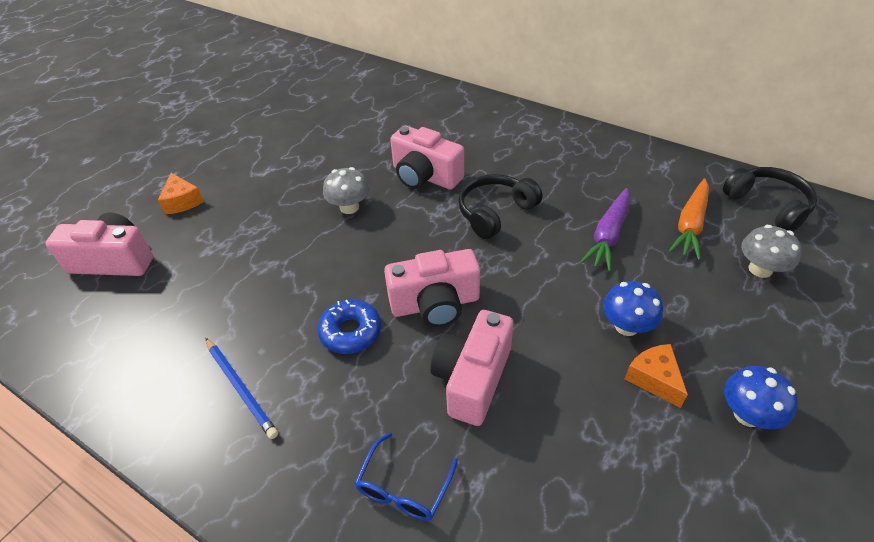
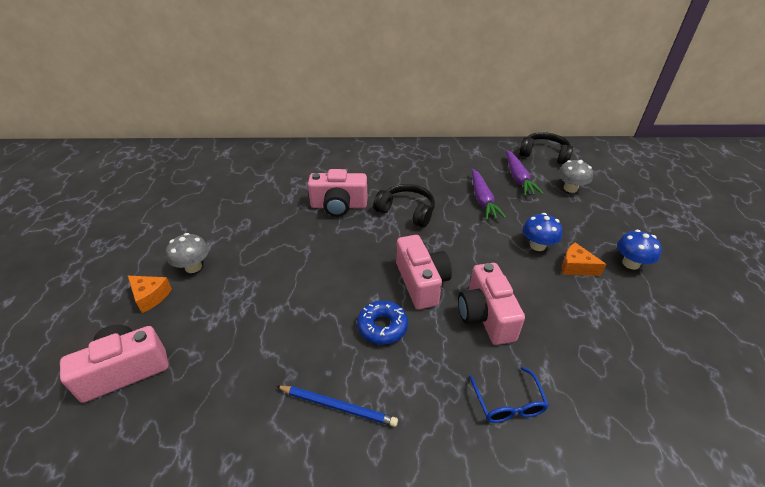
camera: 35 degrees left, 5 degrees down
grey mushroom [323,167,370,214] -> grey mushroom moved to [166,233,209,273]
pink camera [384,249,480,327] -> pink camera turned 60 degrees counterclockwise [396,235,452,310]
black headphones [458,174,542,239] -> black headphones turned 105 degrees clockwise [373,184,435,228]
orange carrot [669,178,709,260] -> purple carrot [506,150,544,196]

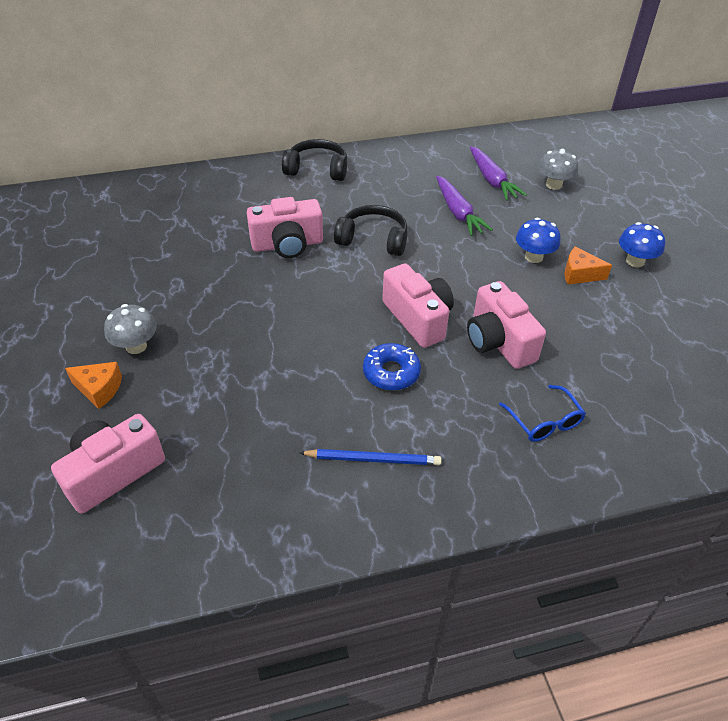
camera: 15 degrees left, 5 degrees up
black headphones [519,132,573,164] -> black headphones moved to [282,139,347,181]

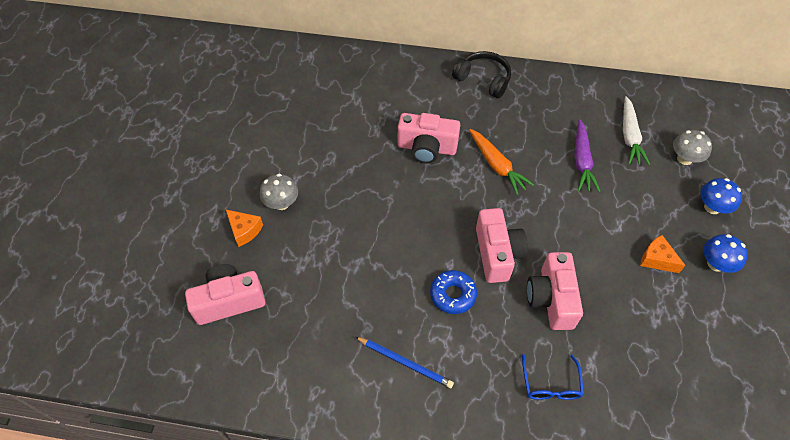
camera: 25 degrees right, 10 degrees up
black headphones [334,205,408,256] -> orange carrot [469,129,534,195]
purple carrot [470,146,527,201] -> white carrot [623,96,650,165]
blue mushroom [516,218,561,263] -> blue mushroom moved to [700,178,742,214]

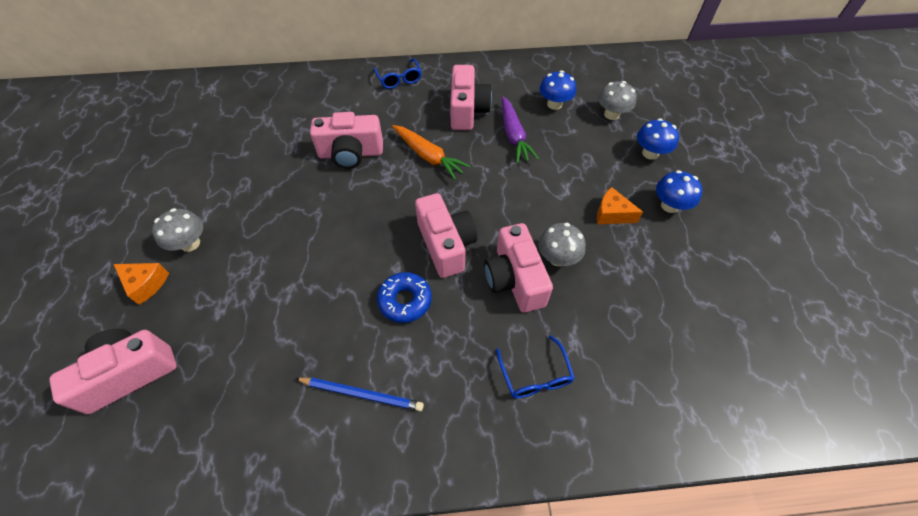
camera: 15 degrees left, 0 degrees up
black headphones [452,51,511,98] -> blue glasses [373,59,422,89]
white carrot [623,96,650,165] -> blue mushroom [539,70,576,110]
none -> pink camera [450,65,492,130]
none -> grey mushroom [539,223,586,266]

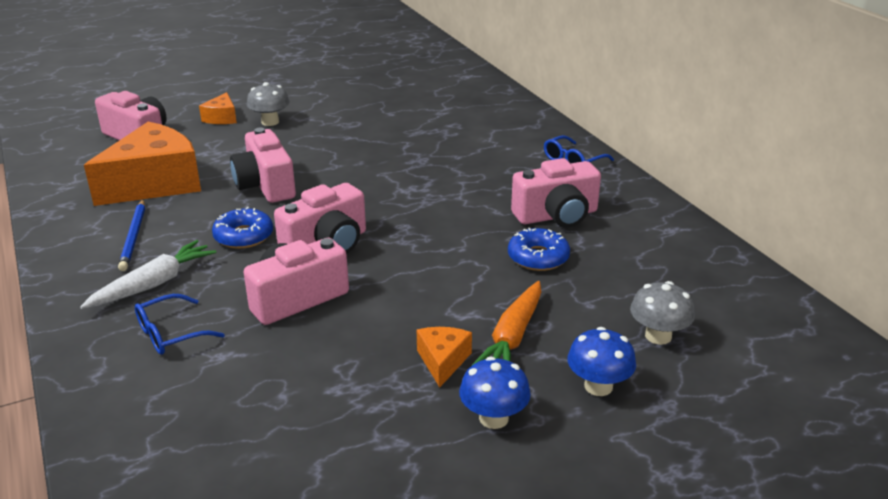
camera: 70 degrees right, 25 degrees down
pink camera [310,112,383,169] -> pink camera moved to [230,128,296,203]
orange carrot [392,125,470,180] -> orange carrot moved to [471,281,541,366]
purple carrot [502,96,539,163] -> blue donut [508,228,570,271]
blue mushroom [539,70,576,110] -> none
grey mushroom [539,223,586,266] -> none
none -> white carrot [80,240,216,309]
none -> orange cheese [84,122,201,206]

